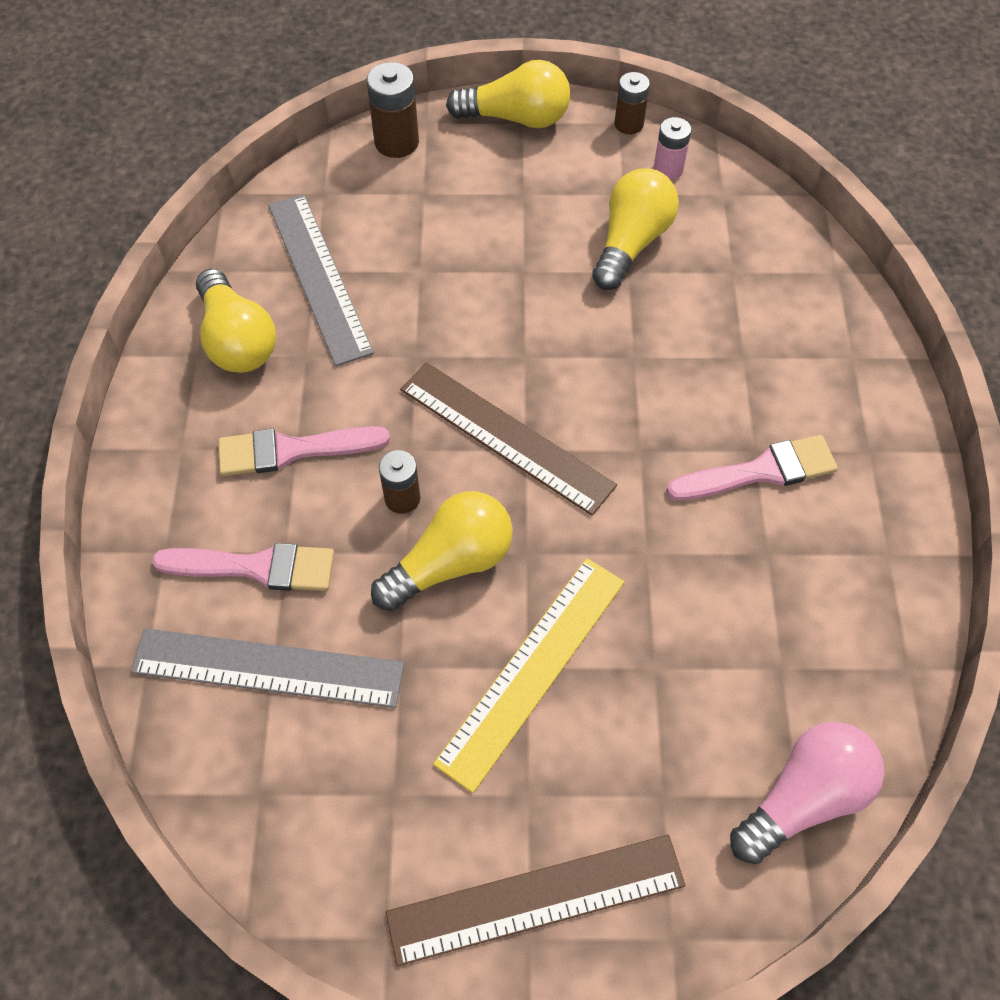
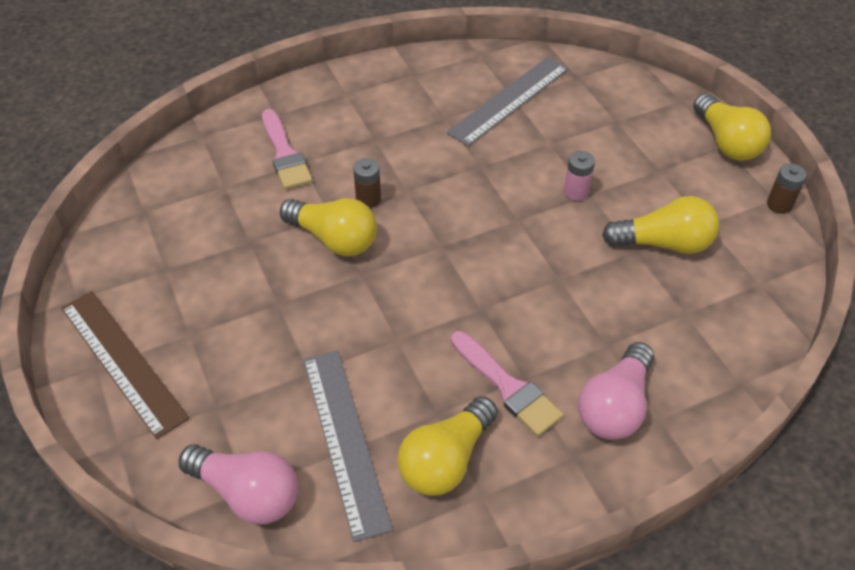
camera: 65 degrees right, 10 degrees down
grey ruler [131,628,404,708] -> grey ruler moved to [304,350,393,542]
yellow light bulb [196,269,276,373] -> yellow light bulb moved to [397,396,498,496]
pink brush [218,426,390,476] -> none
brown battery [367,62,419,158] -> none
brown ruler [400,362,617,516] -> none
yellow ruler [433,558,624,793] -> none
pink battery [654,117,691,180] -> pink battery moved to [564,151,595,201]
none -> pink light bulb [578,342,654,440]

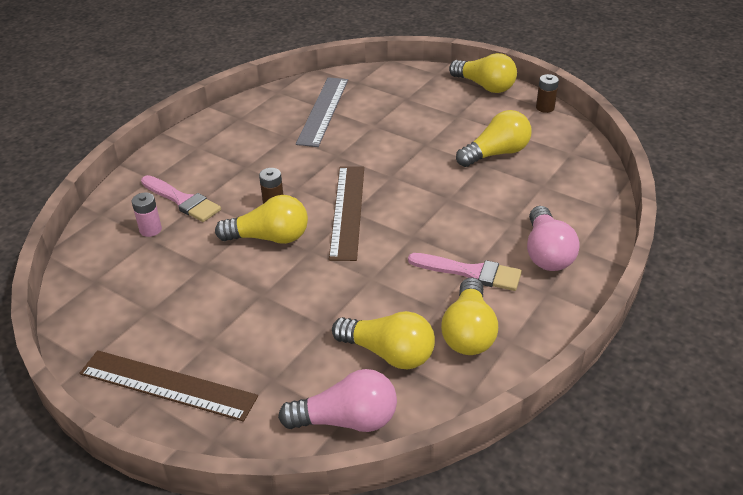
camera: 30 degrees left, 10 degrees down
grey ruler [304,350,393,542] -> yellow light bulb [332,311,435,369]
pink battery [564,151,595,201] -> pink battery moved to [132,193,162,237]
none -> brown ruler [329,166,364,261]

